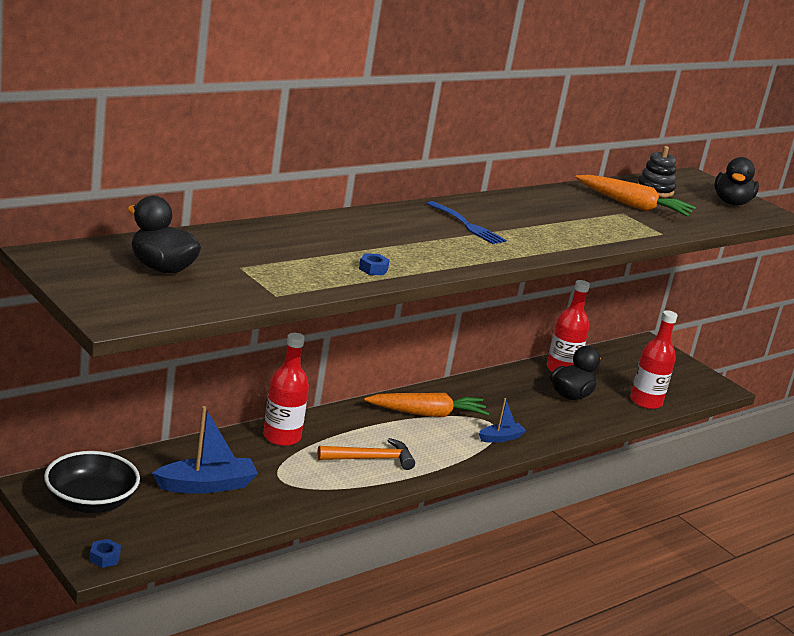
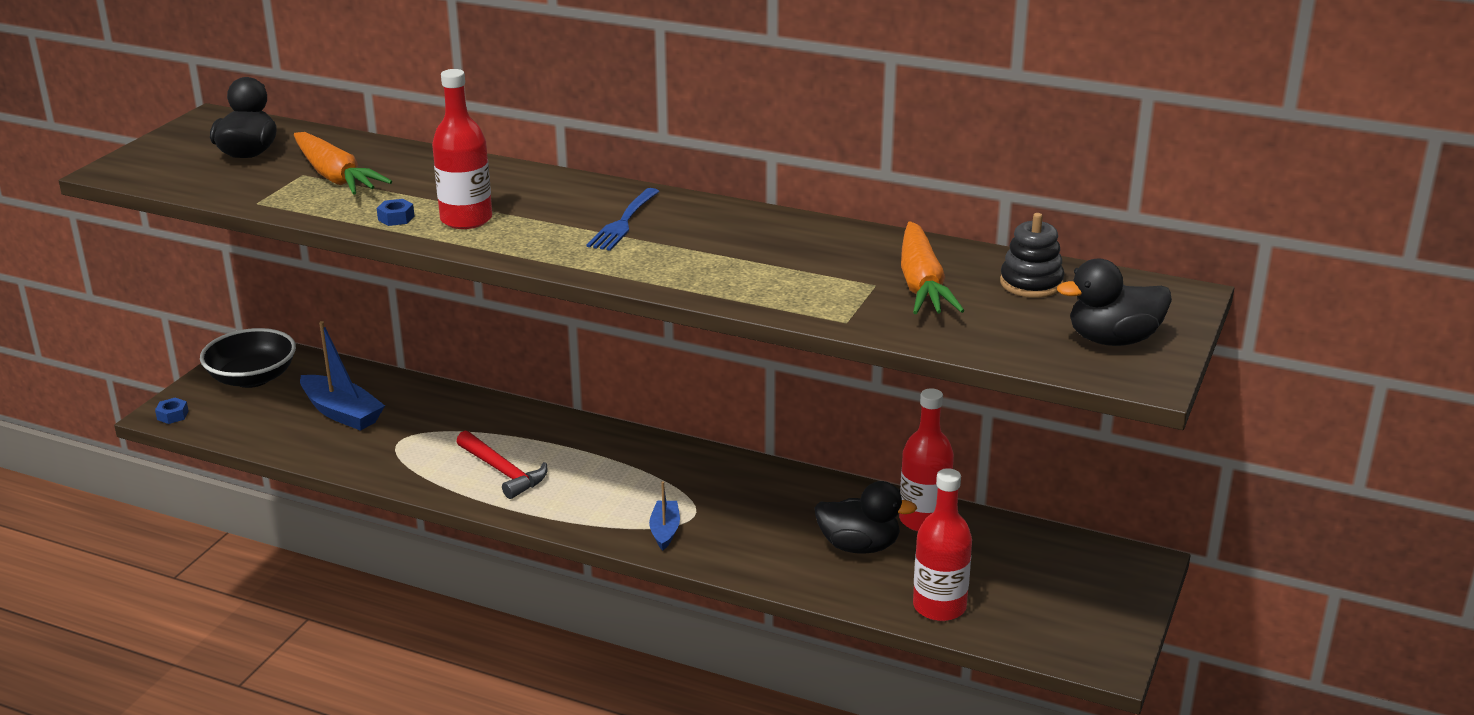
camera: 65 degrees right, 5 degrees up
red bottle [263,333,309,446] -> red bottle moved to [432,69,492,229]
orange hammer [317,438,415,470] -> red hammer [456,431,547,499]
orange carrot [364,393,489,417] -> orange carrot moved to [294,132,392,195]
blue boat [479,398,527,443] -> blue boat turned 120 degrees counterclockwise [649,481,680,550]

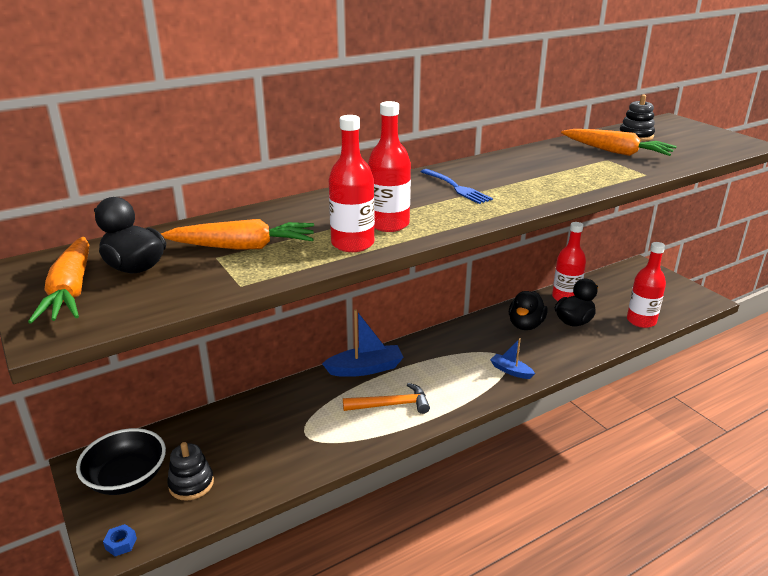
camera: 55 degrees left, 0 degrees up
blue boat [300,321,385,431] -> blue boat moved to [322,309,404,377]
blue nut [377,199,415,226] -> red bottle [329,115,375,252]
red hammer [456,431,547,499] -> orange hammer [343,383,430,414]
black duck [1057,259,1172,346] -> black duck moved to [509,291,548,330]
none -> orange carrot [28,237,90,324]
none -> black stacking toy [167,442,214,501]

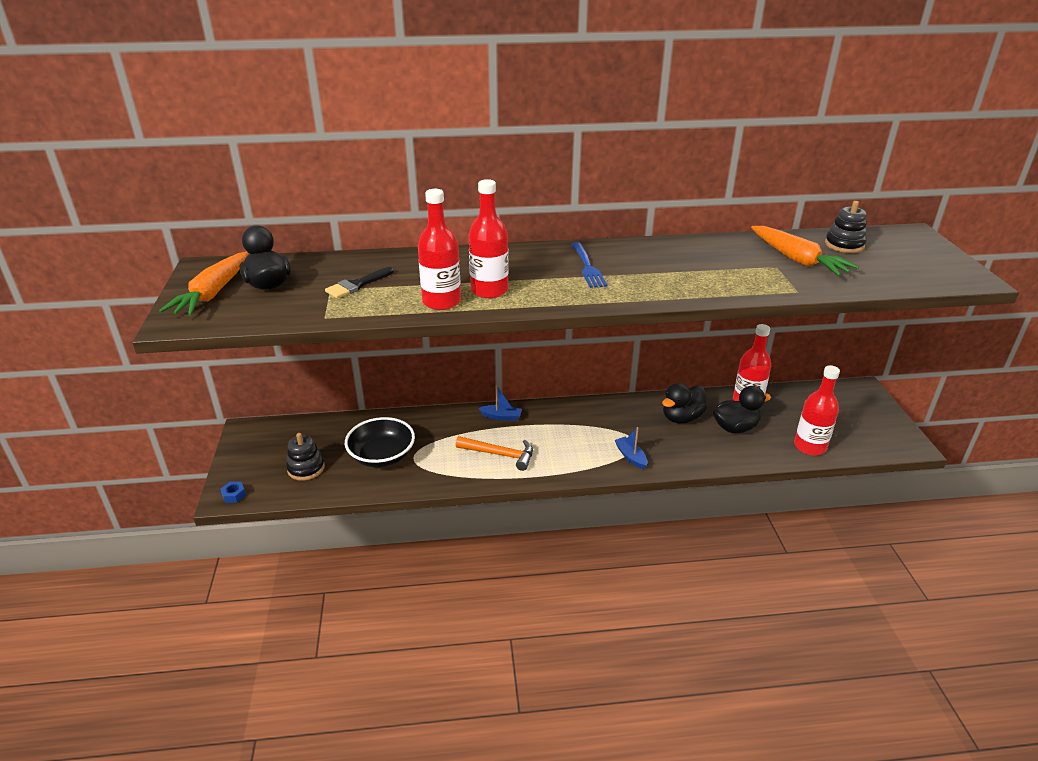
camera: 25 degrees right, 5 degrees up
black bowl [76,428,166,495] -> black bowl moved to [345,417,415,468]
orange carrot [161,219,314,250] -> black brush [325,267,394,298]
blue boat [322,309,404,377] -> blue boat [478,385,522,421], size x0.58

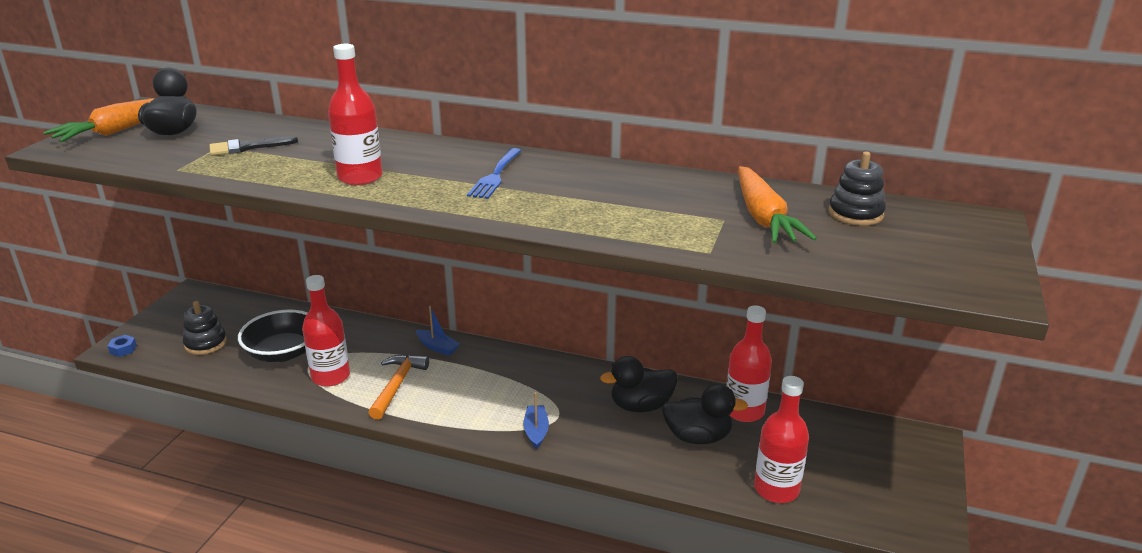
camera: 25 degrees right, 5 degrees down
red bottle [418,189,461,310] -> red bottle moved to [302,275,350,387]
orange hammer [456,436,533,471] -> orange hammer turned 120 degrees counterclockwise [368,354,429,420]

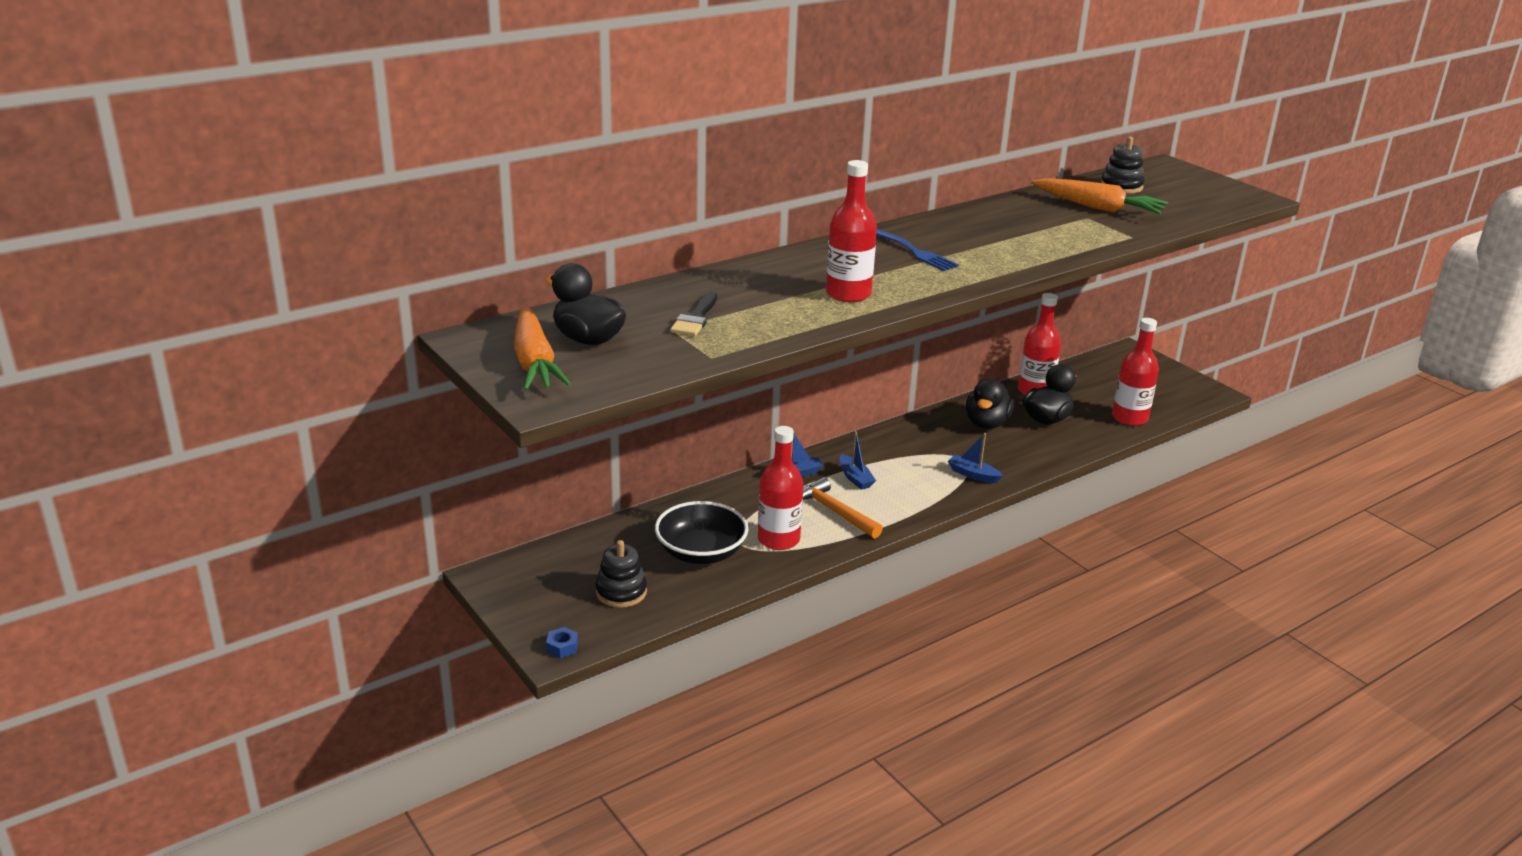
camera: 55 degrees left, 0 degrees up
none -> blue boat [840,431,876,490]

